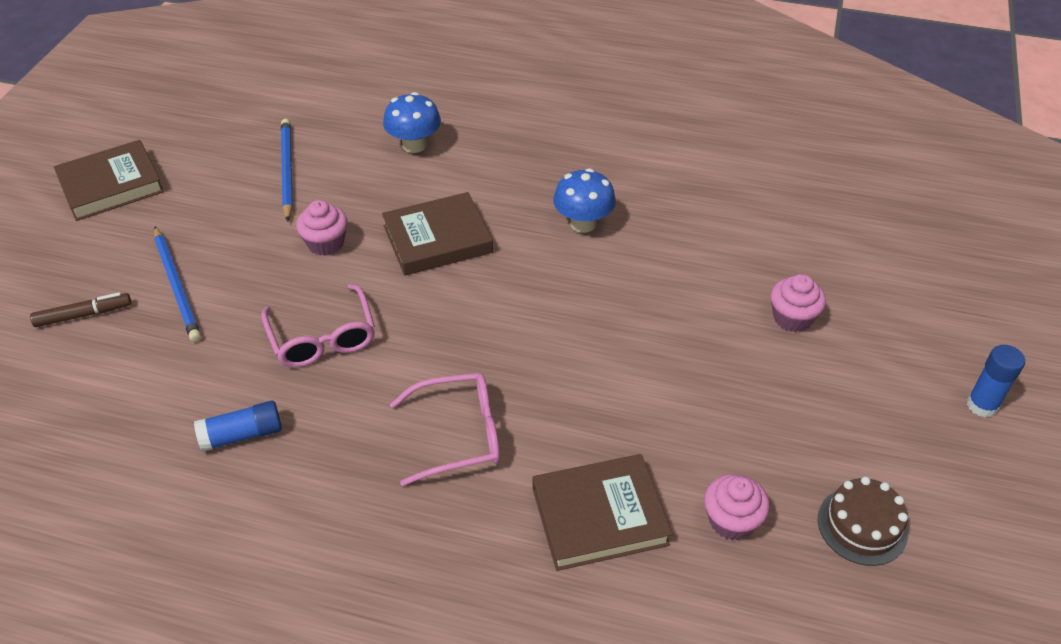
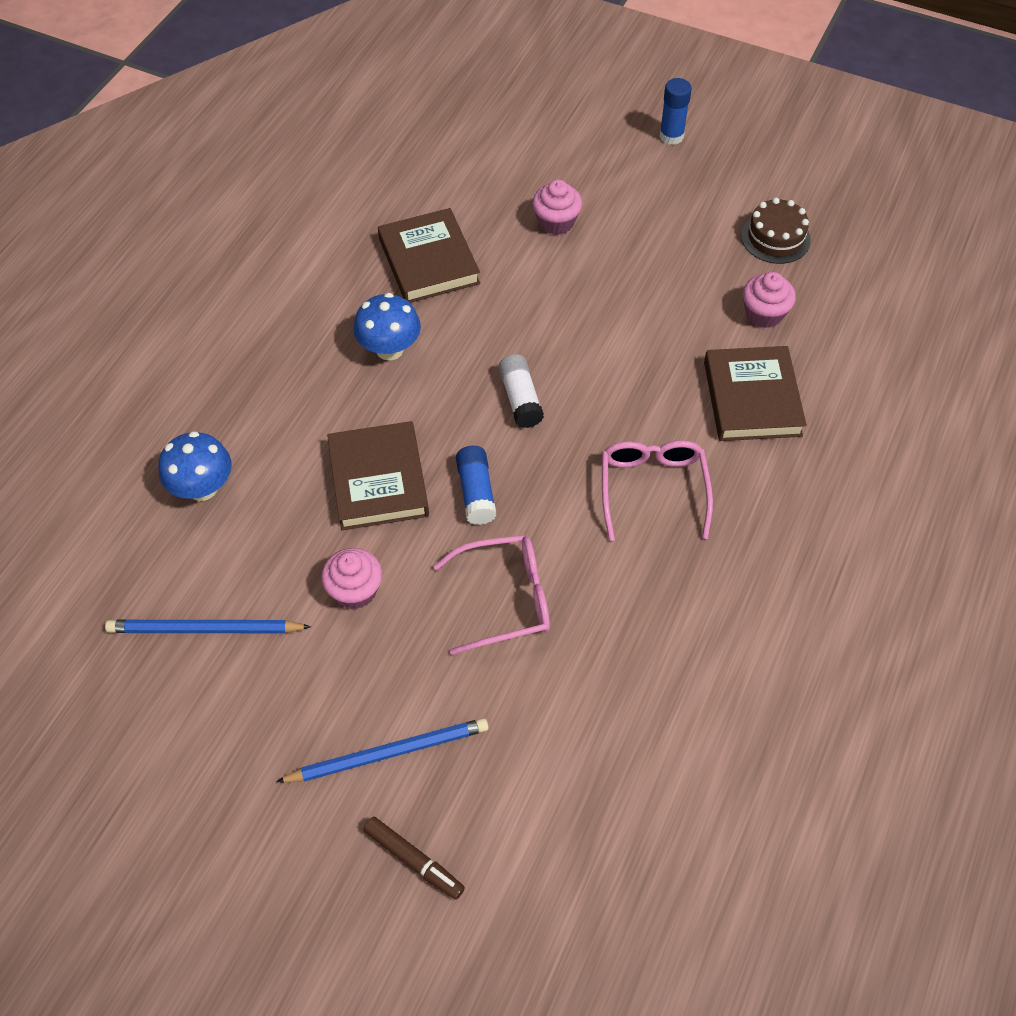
camera: 80 degrees left, 10 degrees up
brown marker [30,292,131,327] -> brown marker turned 135 degrees clockwise [363,817,465,900]
brown book [54,140,164,221] -> brown book moved to [378,208,480,303]
blue glue stick [194,401,282,452] -> blue glue stick moved to [456,446,497,525]
none -> white glue stick [498,354,544,428]

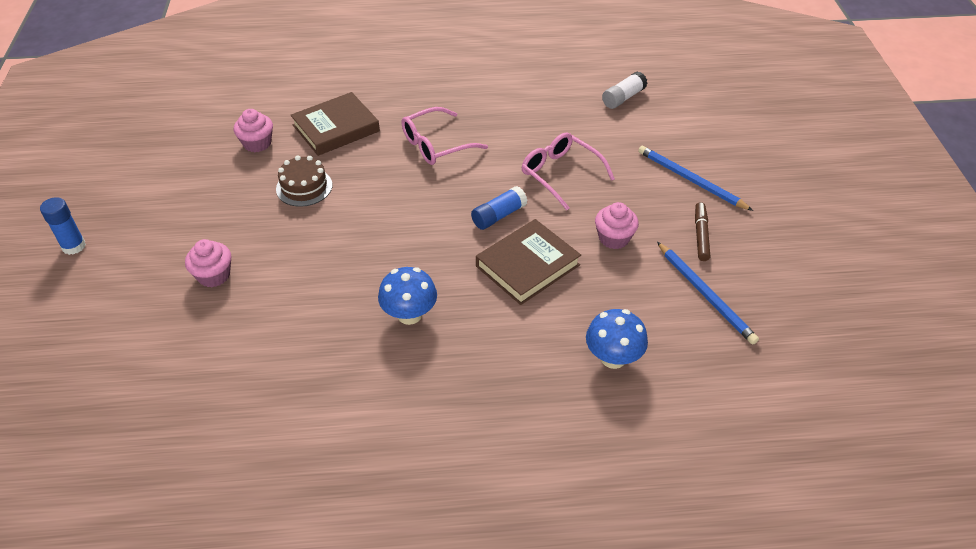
camera: 120 degrees left, 10 degrees down
brown marker [363,817,465,900] -> brown marker moved to [695,202,710,261]
brown book [378,208,480,303] -> none
white glue stick [498,354,544,428] -> white glue stick moved to [602,71,647,109]
brown cake [741,198,811,264] -> brown cake moved to [276,156,332,207]

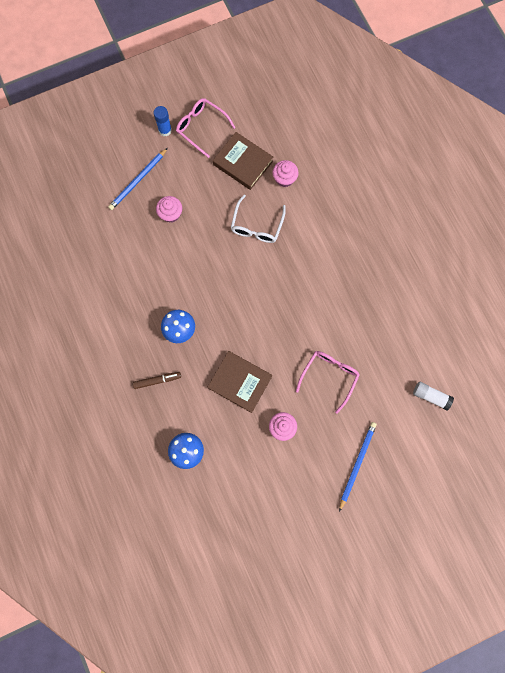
camera: 70 degrees right, 30 degrees up
brown cake [276,156,332,207] -> white glasses [231,195,286,243]
brown book [291,92,380,156] -> brown book moved to [213,132,273,190]
pink glasses [401,107,488,165] -> pink glasses moved to [176,98,236,158]
blue glue stick [471,186,528,230] -> none
blue pencil [657,242,759,344] -> blue pencil moved to [108,148,168,210]
brown marker [695,202,710,261] -> brown marker moved to [133,372,181,389]

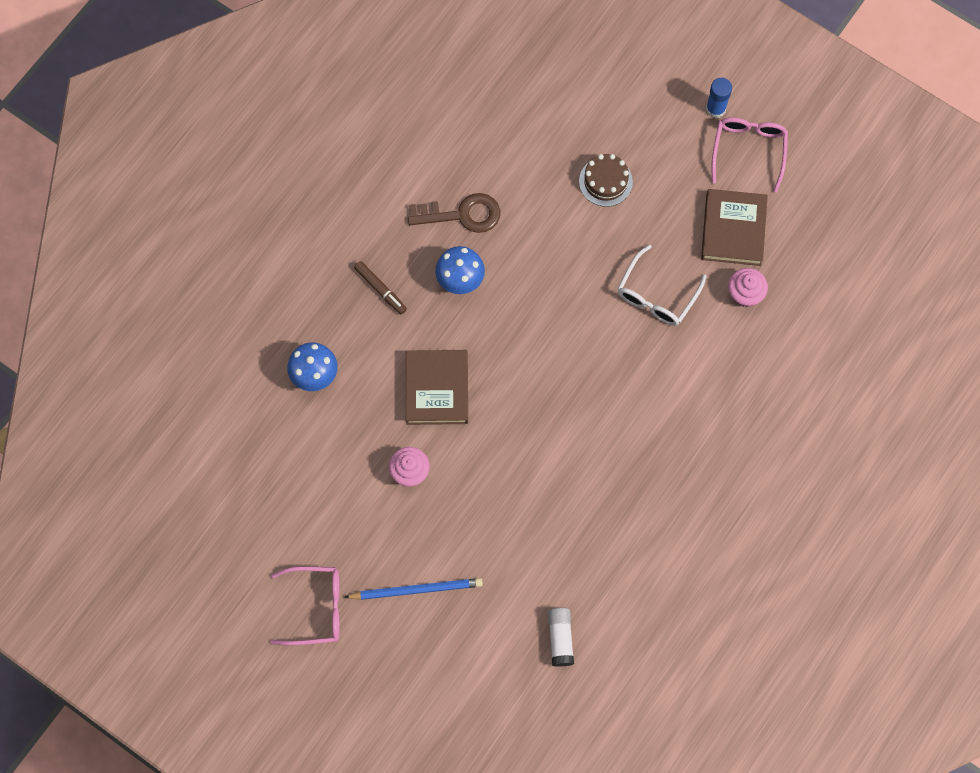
camera: 60 degrees right, 5 degrees down
blue pencil [108,148,168,210] -> none
pink cupcake [156,196,182,223] -> brown cake [579,154,633,207]
white glasses [231,195,286,243] -> white glasses turned 45 degrees counterclockwise [617,244,706,326]
pink glasses [296,351,360,414] -> pink glasses moved to [270,566,339,645]
none -> brown key [408,193,500,233]

